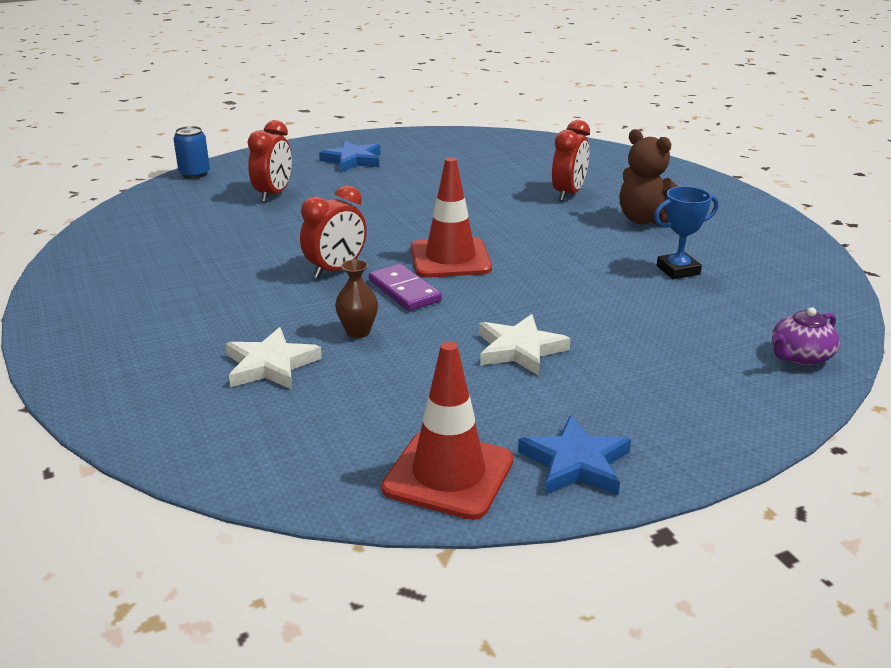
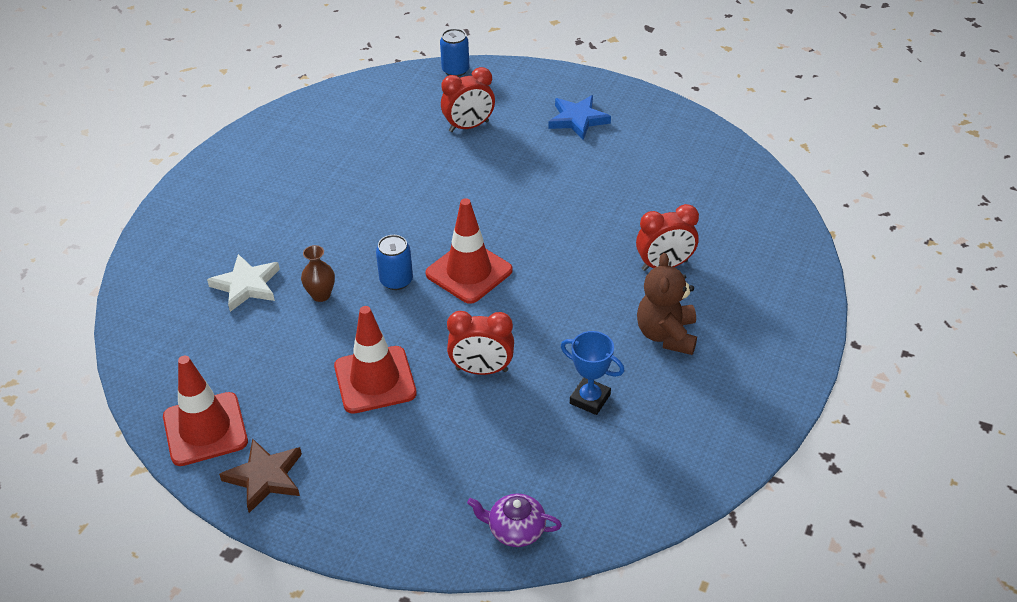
camera: 50 degrees right, 15 degrees up
red clock [300,185,367,278] -> red clock moved to [447,311,514,375]
purple domino [369,264,442,311] -> blue can [376,235,413,290]
white star [479,314,571,376] -> red traffic cone [334,306,417,414]
blue star [518,415,631,495] -> brown star [219,438,302,513]

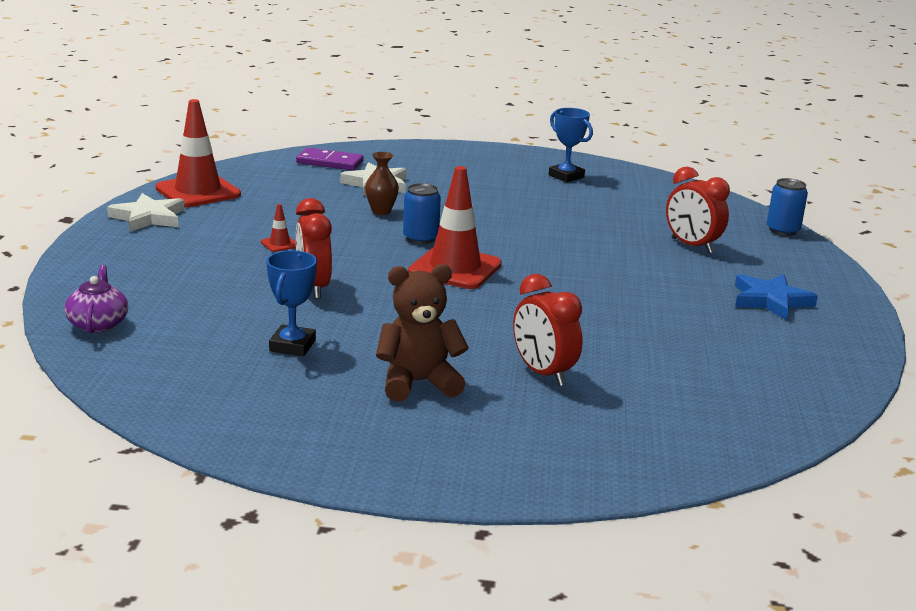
camera: 70 degrees right, 20 degrees down
brown star [219,438,302,513] -> white star [107,193,185,232]
red traffic cone [334,306,417,414] -> red traffic cone [261,204,296,252], size x0.41
none -> purple domino [296,148,363,170]
none -> blue trophy [549,108,593,182]

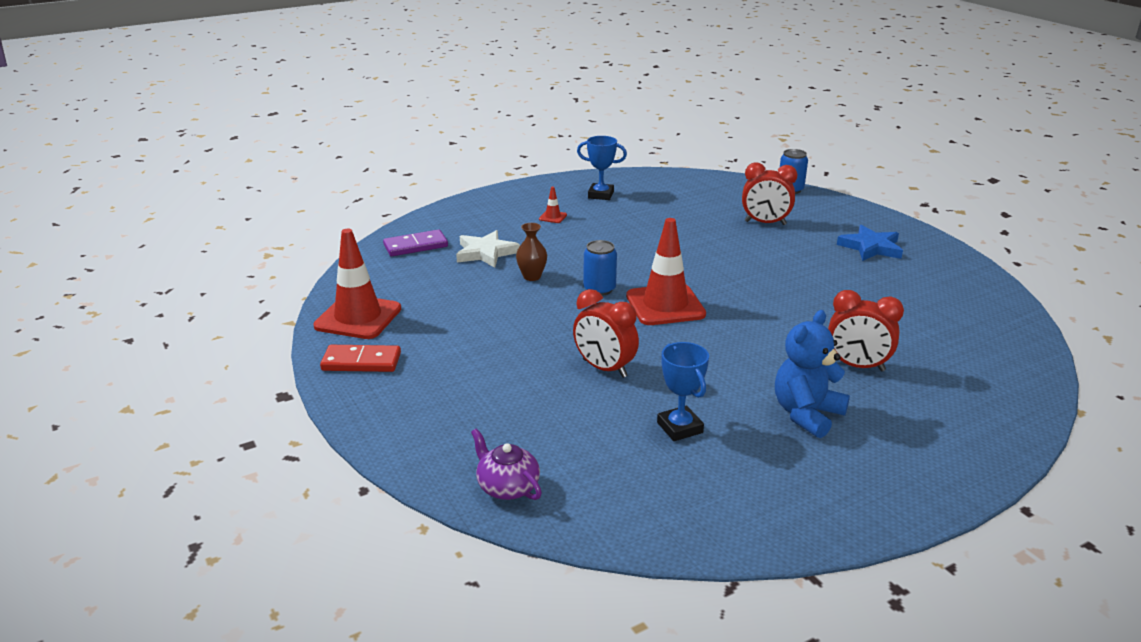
camera: 35 degrees left, 5 degrees up
white star [107,193,185,232] -> red domino [320,345,401,372]
red traffic cone [261,204,296,252] -> red traffic cone moved to [539,186,567,223]
brown teddy bear [376,264,469,402] -> blue teddy bear [775,310,850,438]

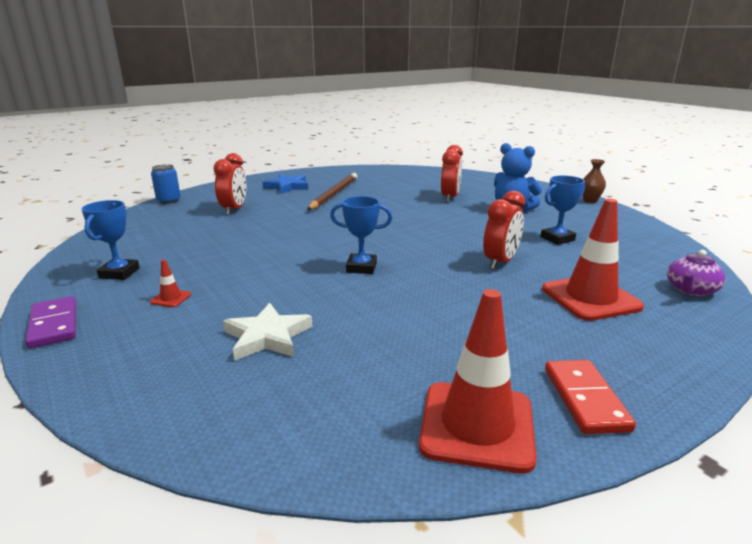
camera: 95 degrees left, 5 degrees down
purple domino [383,229,448,256] -> purple domino moved to [25,296,76,349]
brown vase [516,223,547,281] -> brown vase moved to [582,159,606,203]
blue can [583,240,617,296] -> blue trophy [330,196,392,274]
red traffic cone [626,218,706,325] -> red traffic cone moved to [542,199,644,321]
none -> brown pencil [307,173,358,210]

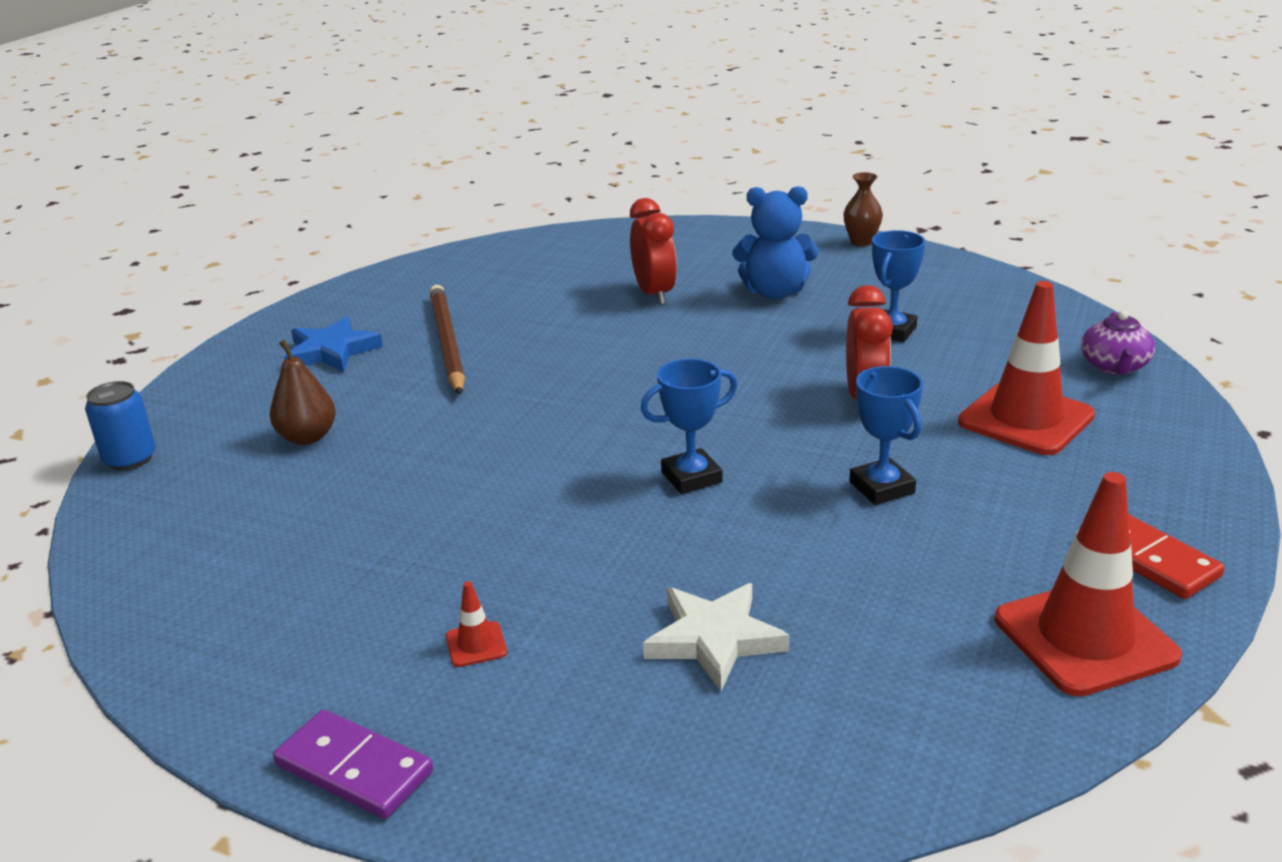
camera: 30 degrees left, 5 degrees up
blue trophy [82,200,140,280] -> blue trophy moved to [849,366,923,505]
red clock [213,153,246,215] -> brown pear [270,340,336,445]

